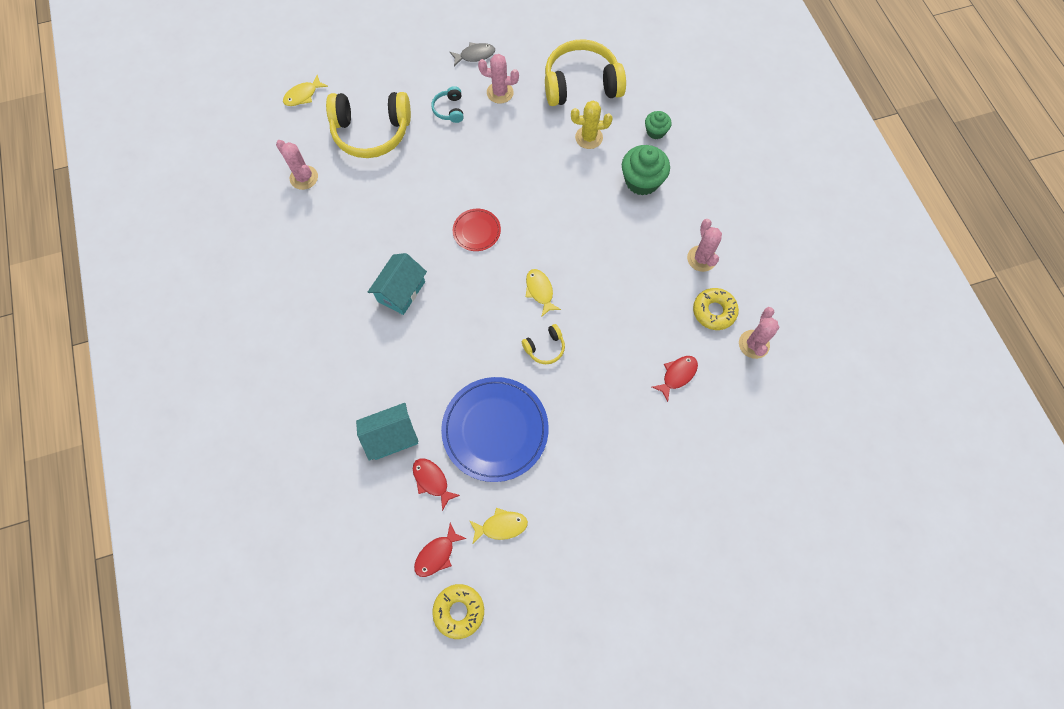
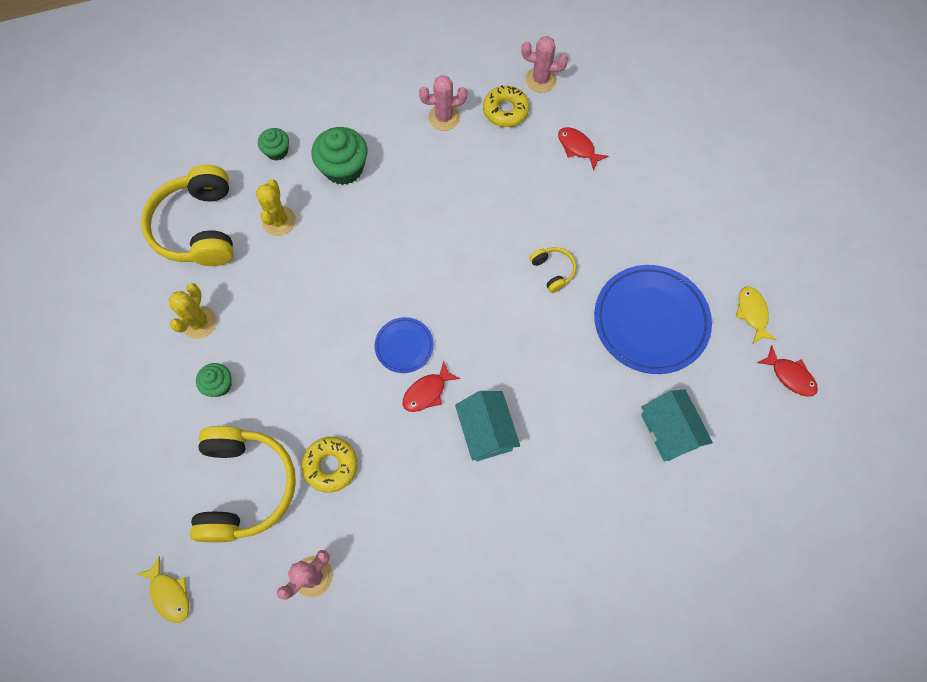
camera: 90 degrees left, 0 degrees up
turquoise house [368,253,427,315] -> turquoise house turned 45 degrees clockwise [455,391,520,461]
red fish [413,458,460,511] -> red fish moved to [403,361,460,412]
turquoise headphones [431,86,464,123] -> green cupcake [196,363,231,397]
yellow donut [432,584,484,639] -> yellow donut moved to [301,437,358,492]
grey fish [450,42,495,66] -> none
red plate [453,209,501,251] -> blue plate [375,317,434,373]
pink cactus [478,54,519,104] -> yellow cactus [169,283,217,339]
yellow fish [526,269,561,317] -> none

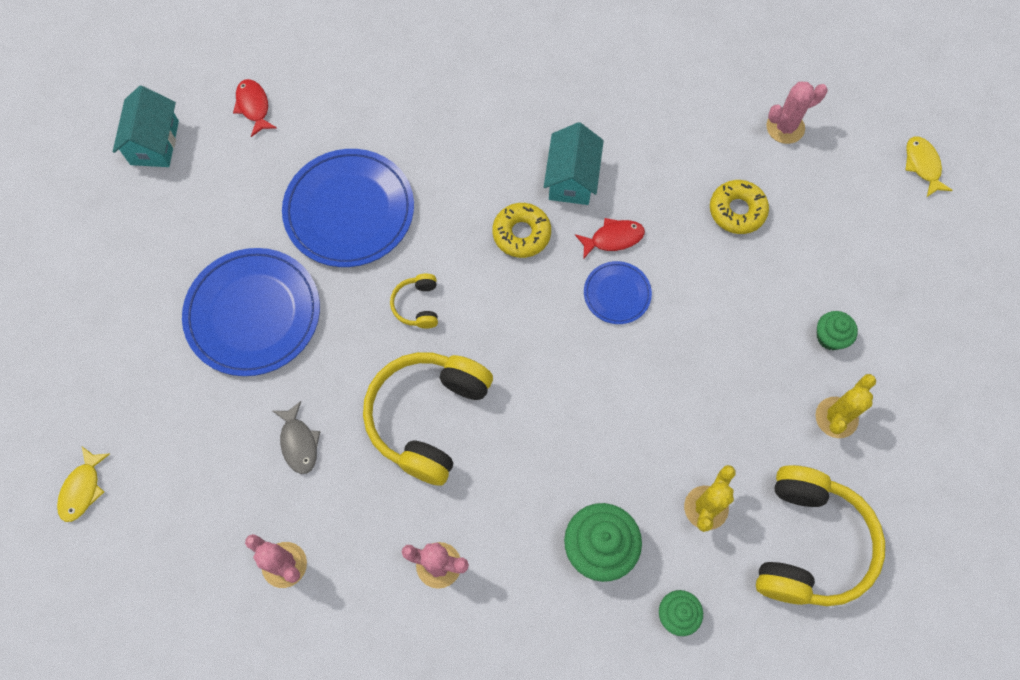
camera: 155 degrees left, 0 degrees up
yellow headphones [190,426,296,542] -> yellow headphones moved to [363,352,493,486]
yellow donut [483,85,529,127] -> yellow donut moved to [493,203,551,258]
red fish [558,127,609,171] -> grey fish [273,401,321,474]
turquoise house [641,389,713,462] -> turquoise house moved to [113,86,179,167]
yellow fish [736,286,777,343] -> yellow fish moved to [57,447,110,522]
none -> blue plate [182,248,320,376]

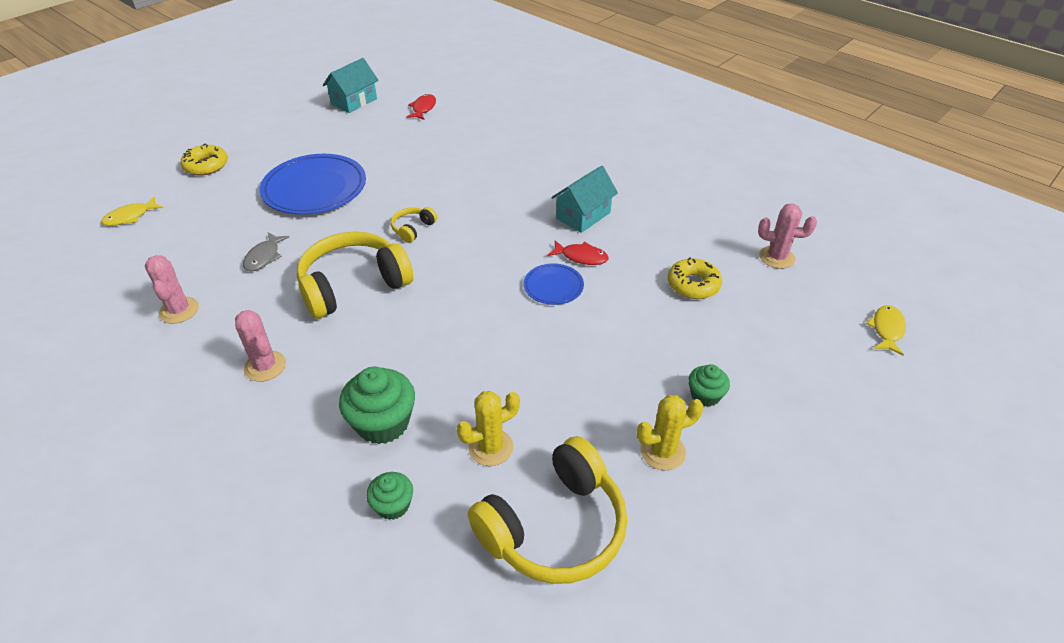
camera: 35 degrees right, 25 degrees down
blue plate [282,149,414,267] -> none
yellow donut [493,203,551,258] -> yellow donut moved to [181,143,228,176]

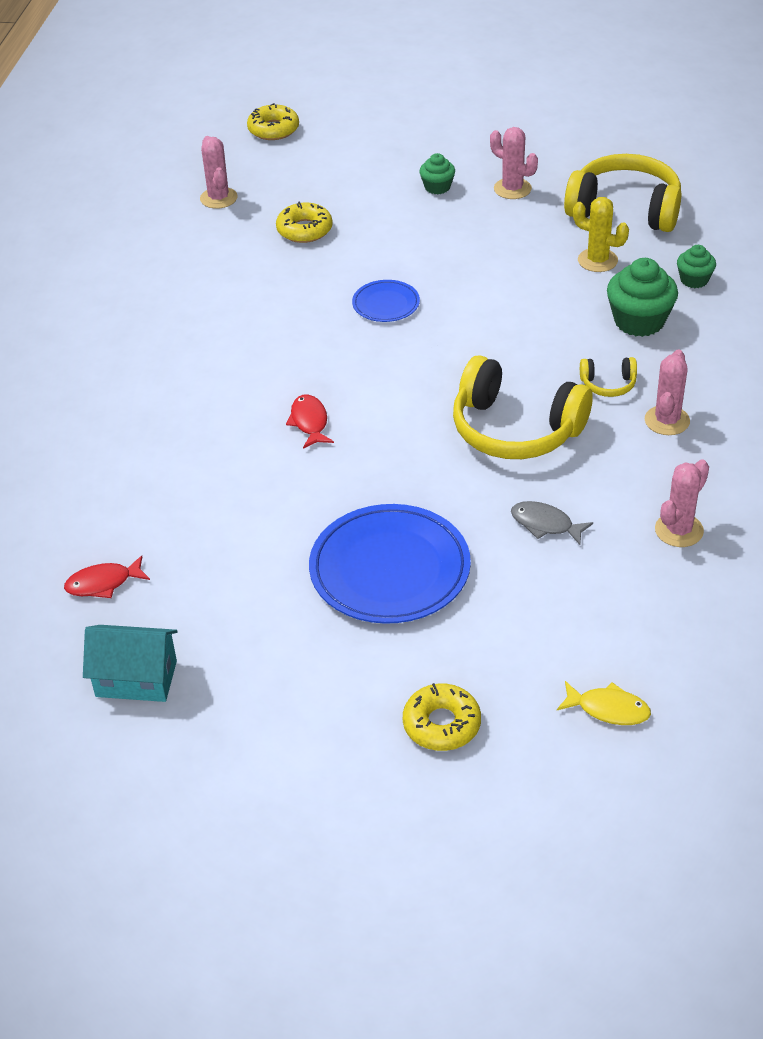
camera: 120 degrees left, 0 degrees up
grey fish [243,232,289,271] -> grey fish turned 135 degrees counterclockwise [511,501,593,545]
yellow headphones [391,207,437,243] -> yellow headphones moved to [580,357,637,397]
red fish [547,241,609,265] -> red fish moved to [286,395,334,449]
turquoise house [551,166,618,233] -> none
yellow cactus [637,395,704,470] -> pink cactus [490,127,538,199]
yellow fish [866,305,906,356] -> yellow donut [247,103,299,140]

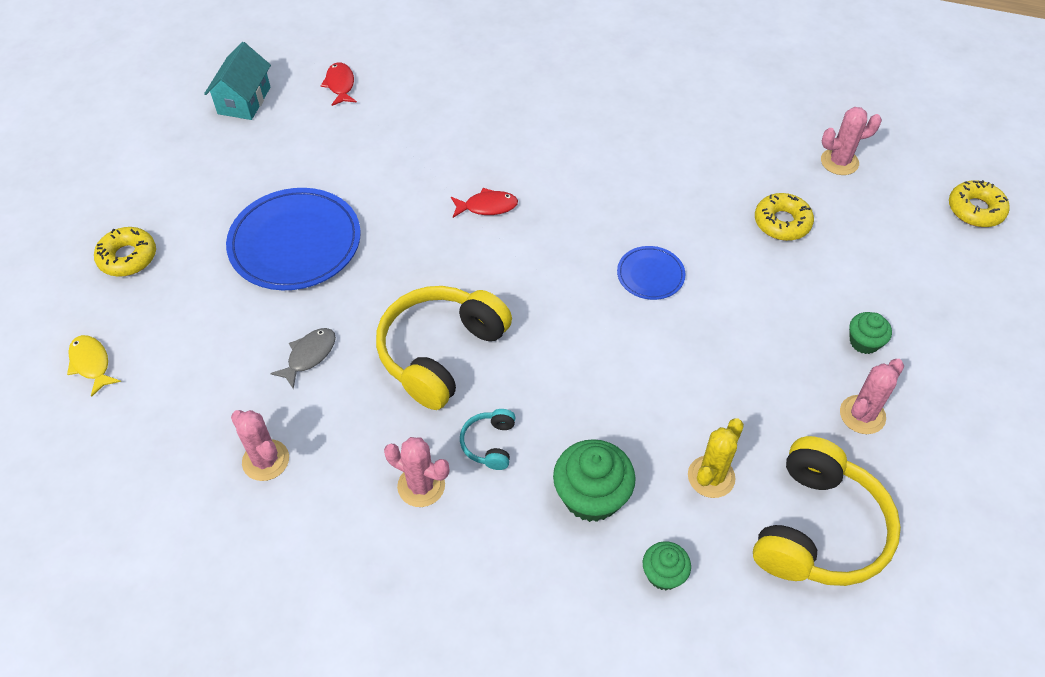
camera: 95 degrees right, 10 degrees up
yellow fish [557,681,651,725] -> yellow fish turned 120 degrees clockwise [67,335,121,397]
yellow headphones [580,357,637,397] -> turquoise headphones [460,409,516,470]

